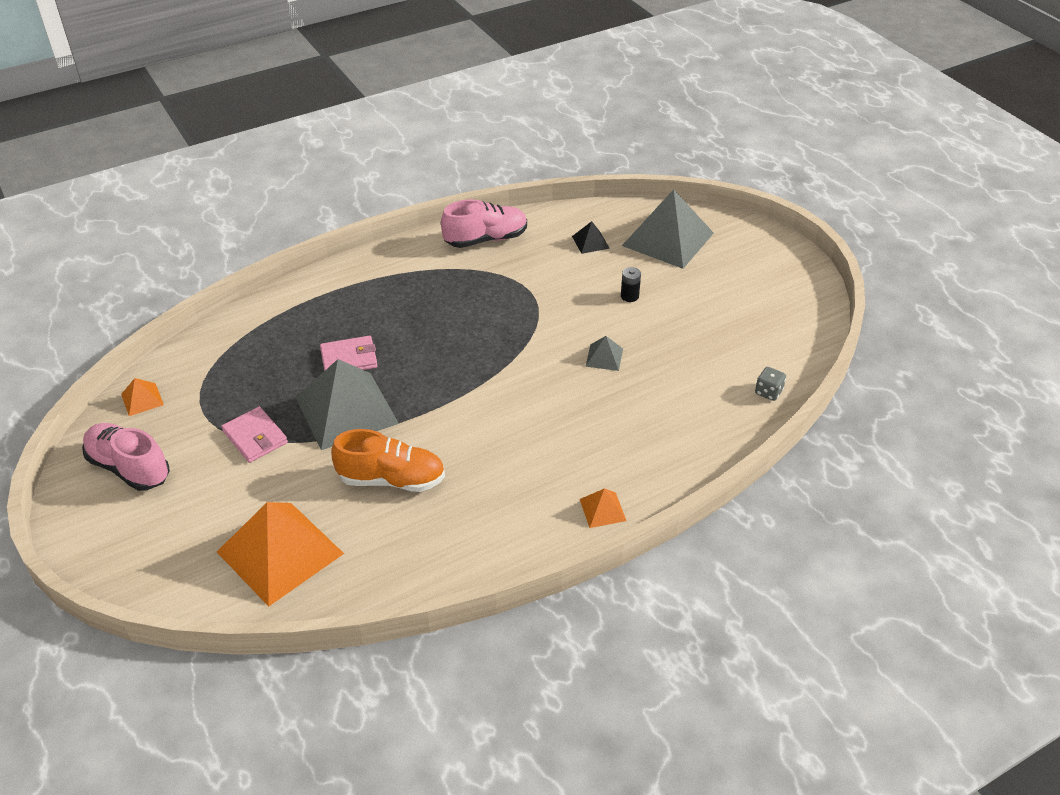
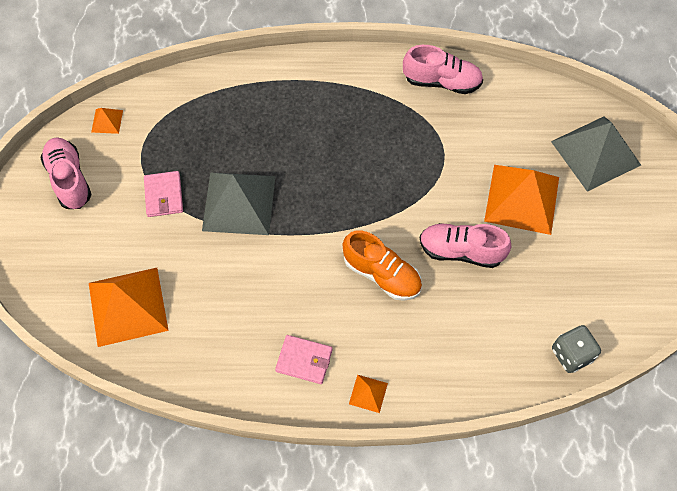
camera: 30 degrees right, 20 degrees up
pink wallet [320,336,378,371] -> pink wallet moved to [275,335,333,384]
orange shoe [331,429,445,492] -> orange shoe moved to [343,230,422,301]
black pyramid [572,221,610,254] -> none
grey pyramid [585,336,623,371] -> pink shoe [420,223,511,268]
black battery [621,267,641,302] -> orange pyramid [484,165,559,235]
grey dice [755,367,786,401] -> grey dice [552,325,601,373], size x1.60

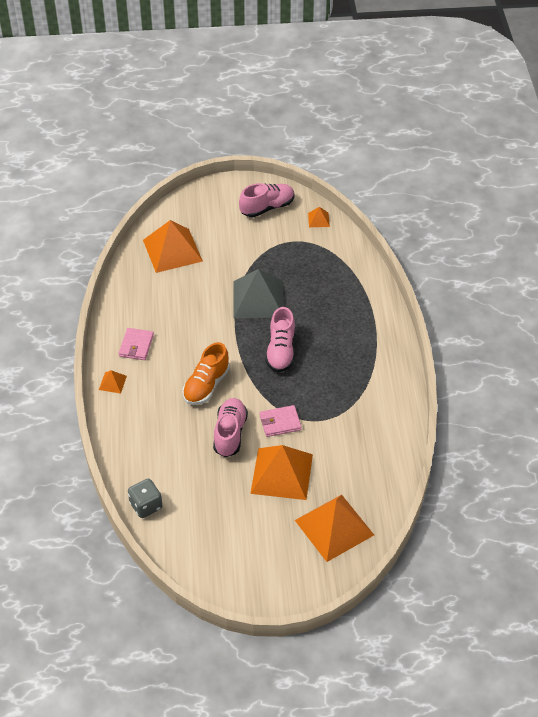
camera: 85 degrees right, 15 degrees down
pink wallet [144,171,183,217] -> pink wallet moved to [260,405,302,437]
pink shoe [403,45,483,94] -> pink shoe moved to [265,307,295,373]
grey pyramid [551,117,641,192] -> orange pyramid [295,495,374,562]

